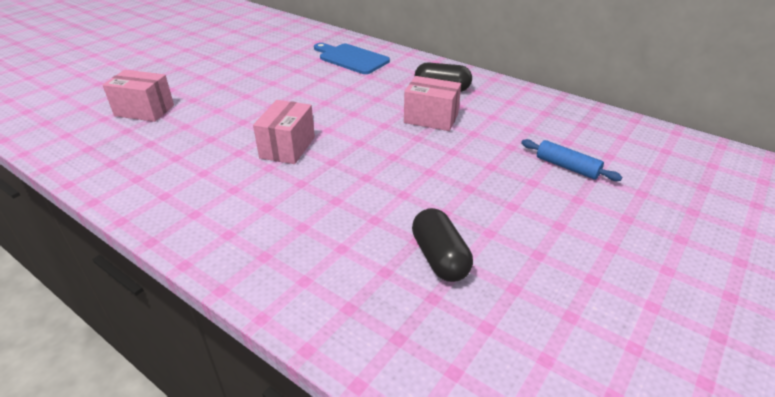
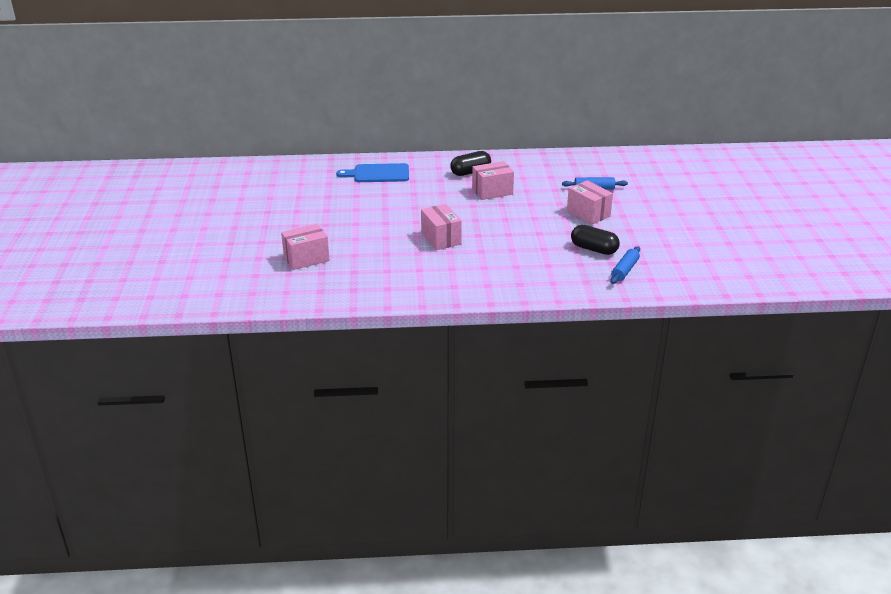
camera: 40 degrees left, 5 degrees down
none -> pink box [567,180,613,224]
none -> blue rolling pin [610,246,640,284]

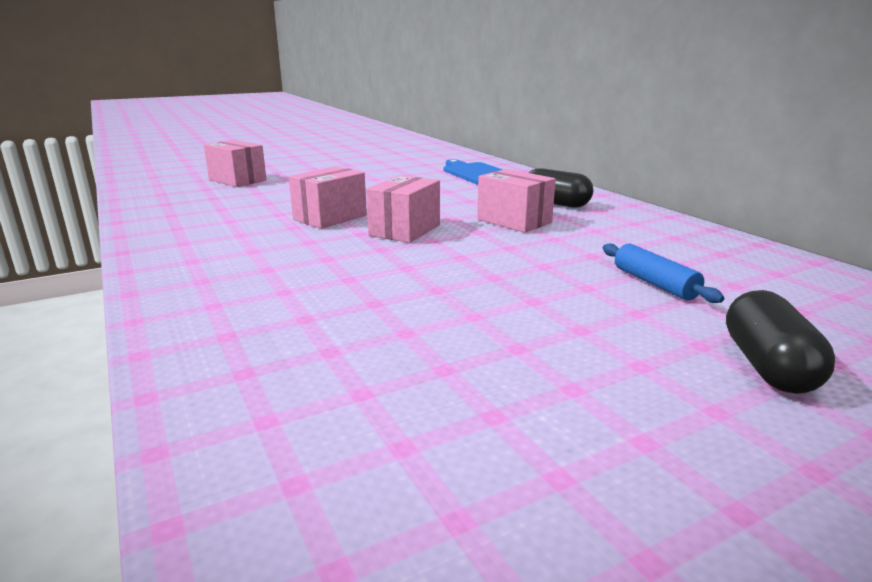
camera: 65 degrees right, 10 degrees down
pink box [567,180,613,224] -> pink box moved to [366,175,440,243]
black capsule [571,225,620,255] -> black capsule moved to [726,290,835,394]
blue rolling pin [610,246,640,284] -> none

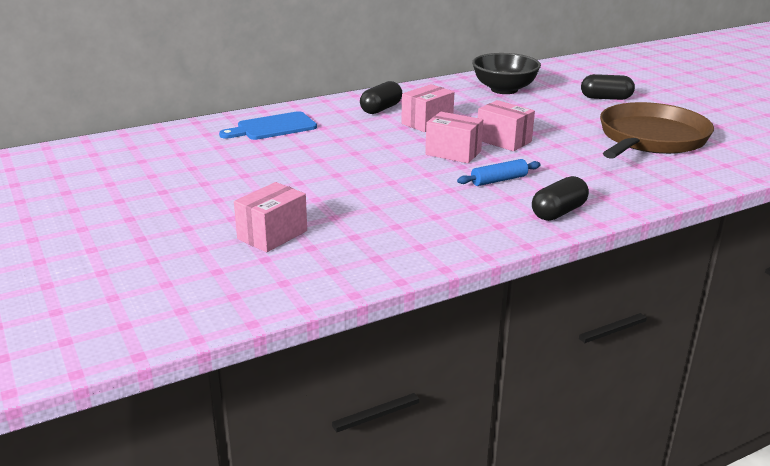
camera: 90 degrees left, 5 degrees up
pink box [289,166,367,229] -> pink box moved to [478,100,535,151]
blue rolling pin [603,244,724,303] -> blue rolling pin moved to [457,159,541,186]
none -> black bowl [472,53,541,94]
none -> black capsule [532,176,589,221]
none -> brown pan [600,102,714,159]

